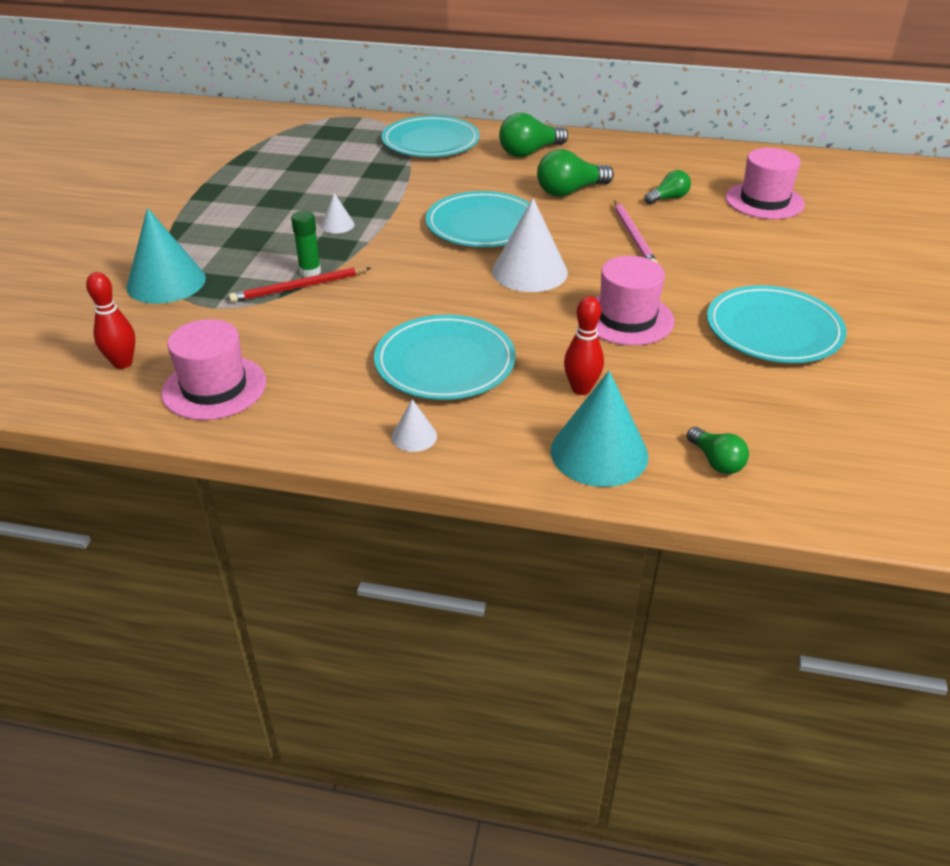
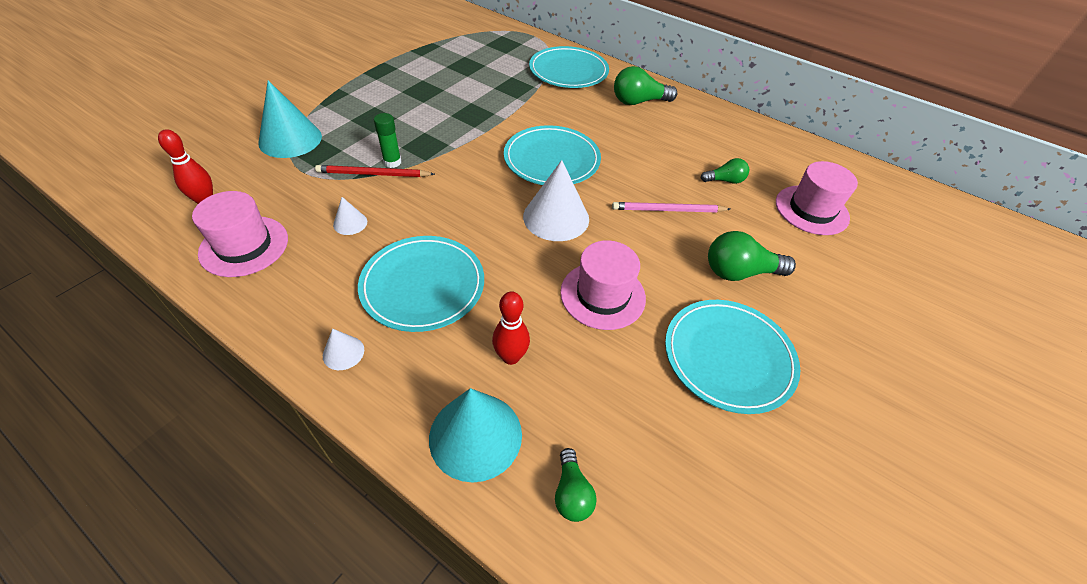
camera: 20 degrees right, 10 degrees up
white cone [321,193,355,233] -> white cone moved to [333,197,367,235]
green light bulb [537,149,614,197] -> green light bulb moved to [708,231,796,281]
pink pencil [614,200,658,263] -> pink pencil turned 75 degrees clockwise [612,202,730,212]

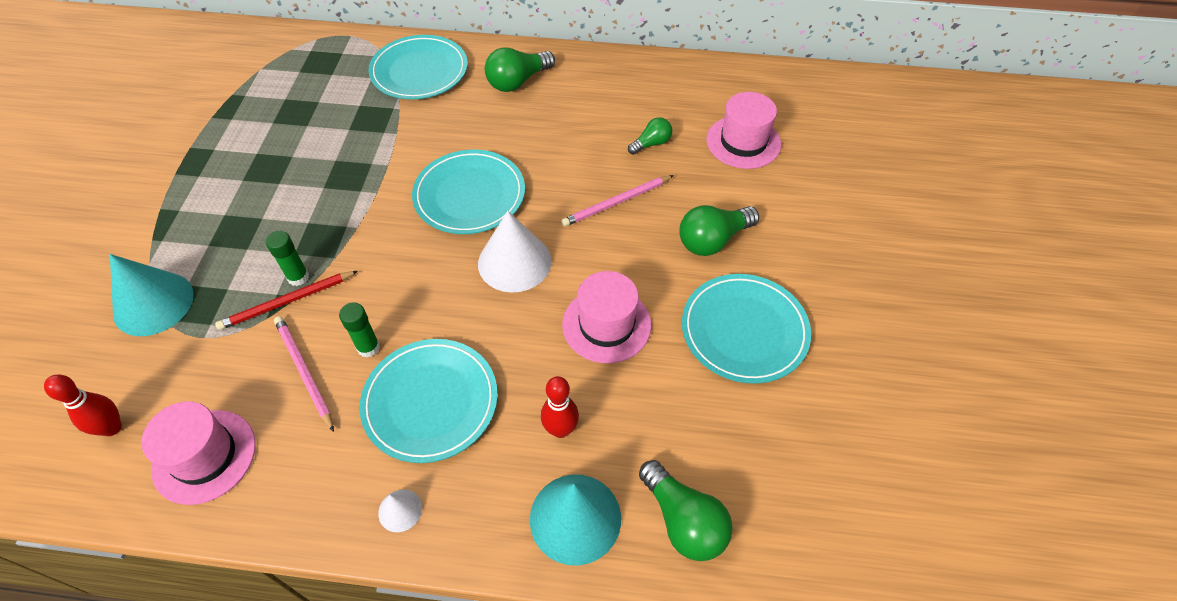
camera: 25 degrees left, 5 degrees up
white cone [333,197,367,235] -> pink pencil [274,316,334,432]
green light bulb [555,448,597,522] -> green light bulb [639,460,733,561], size x1.67
none -> green glue stick [339,302,380,357]

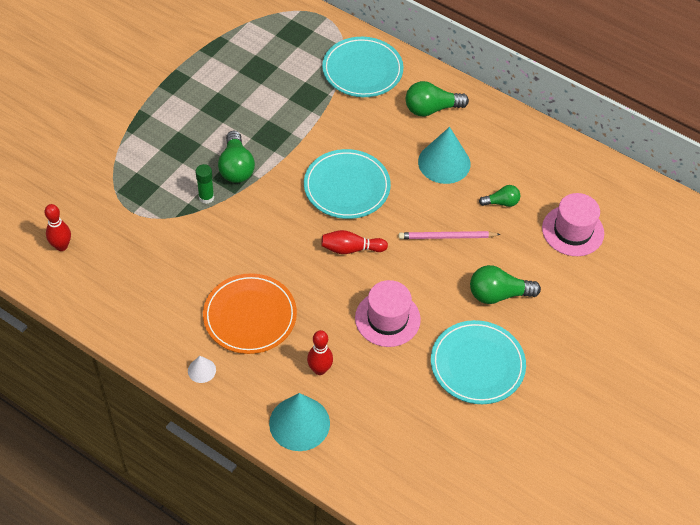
camera: 25 degrees right, 0 degrees up
turquoise cone [110,254,194,336] -> turquoise cone moved to [418,127,470,184]
pink hat [142,401,256,505] -> none
red pencil [215,271,358,330] -> none
pink pencil [274,316,334,432] -> none
green glue stick [339,302,380,357] -> none
turquoise plate [359,339,498,463] -> orange plate [203,273,297,354]
white cone [478,211,552,293] -> red bowling pin [321,230,388,254]
green light bulb [639,460,733,561] -> green light bulb moved to [218,131,255,183]

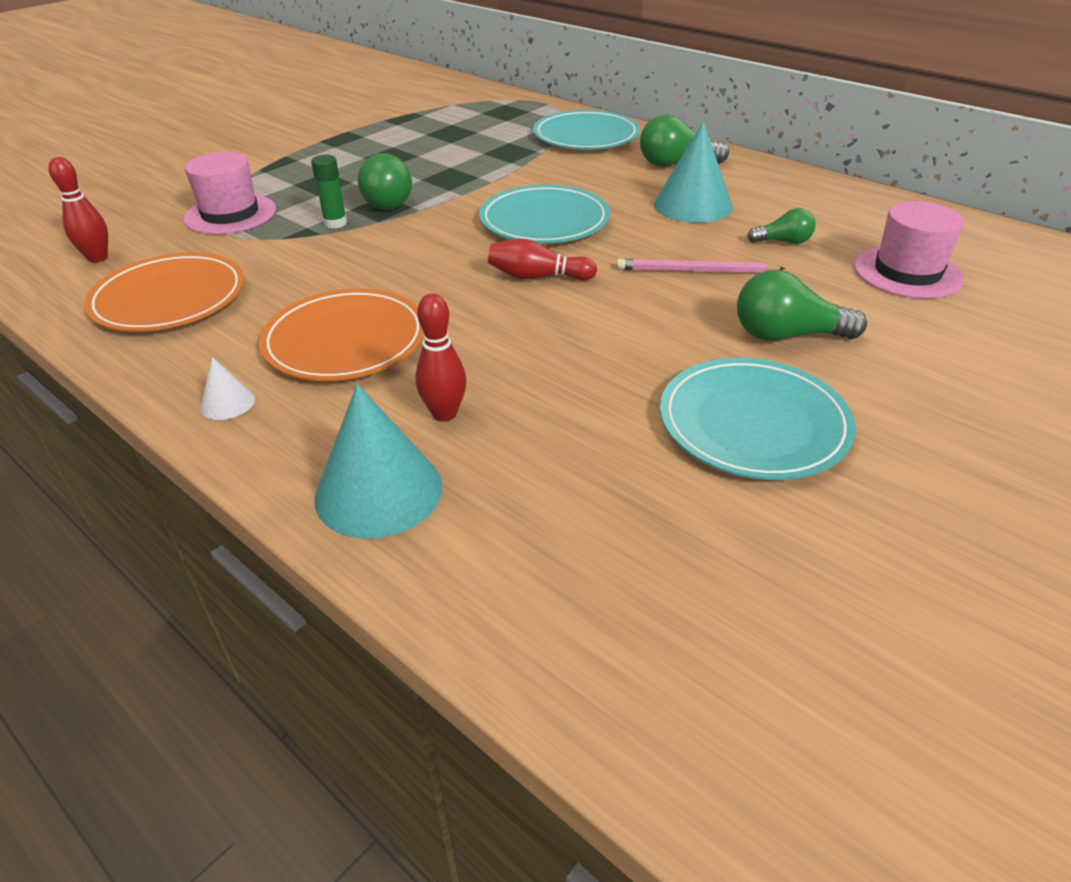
camera: 10 degrees right, 15 degrees down
pink hat [355,280,421,347] -> pink hat moved to [183,152,276,234]
none -> orange plate [84,253,245,332]

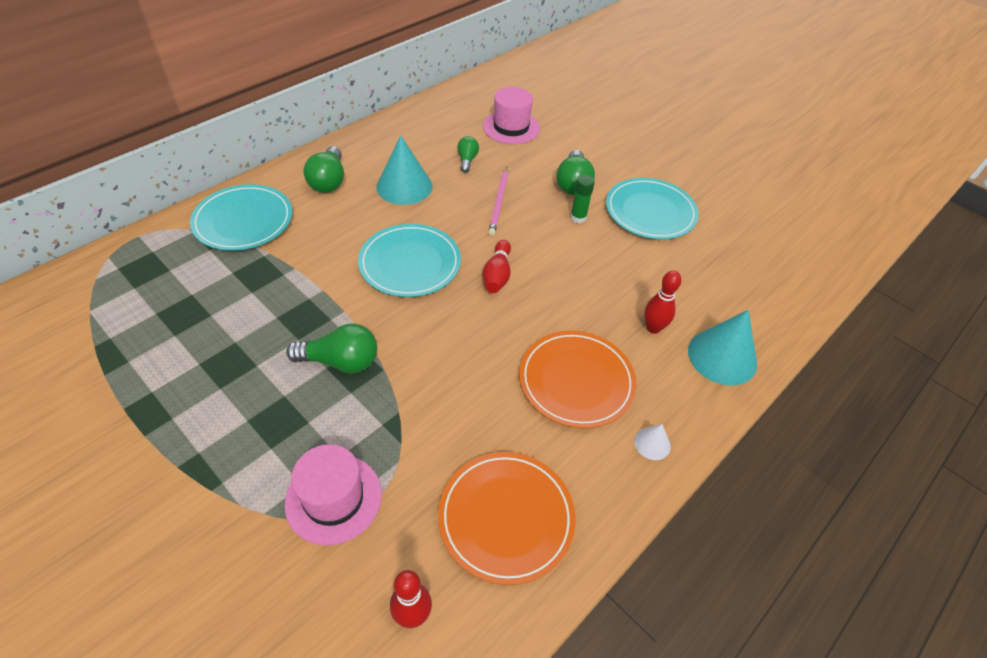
camera: 90 degrees left, 10 degrees up
green glue stick [311,155,347,228] -> green glue stick moved to [570,175,595,223]

